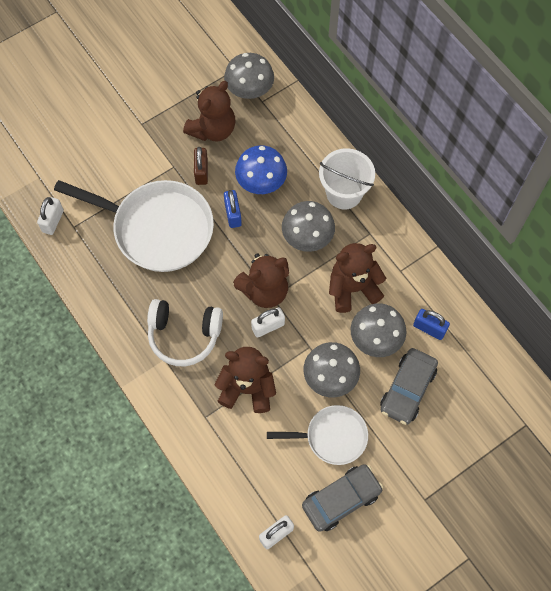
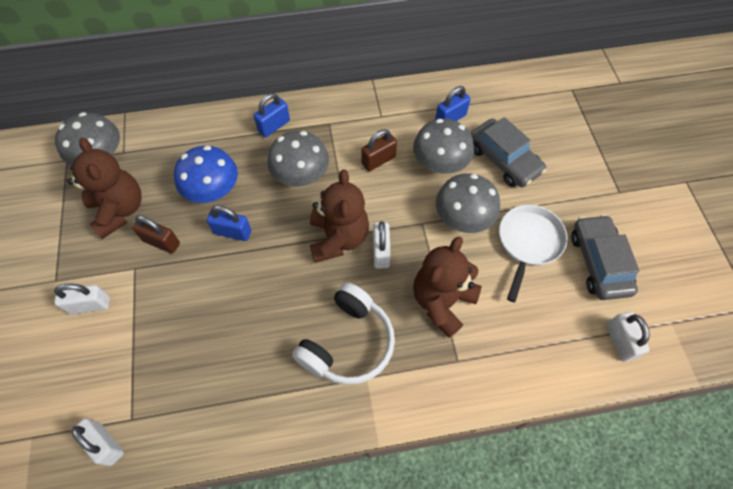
camera: 65 degrees left, 5 degrees down
white pan [54,180,214,272] -> none
white bucket [319,148,375,209] -> blue padlock [254,93,290,137]
brown teddy bear [329,243,386,313] -> brown padlock [361,129,397,171]
none -> white padlock [54,283,110,314]

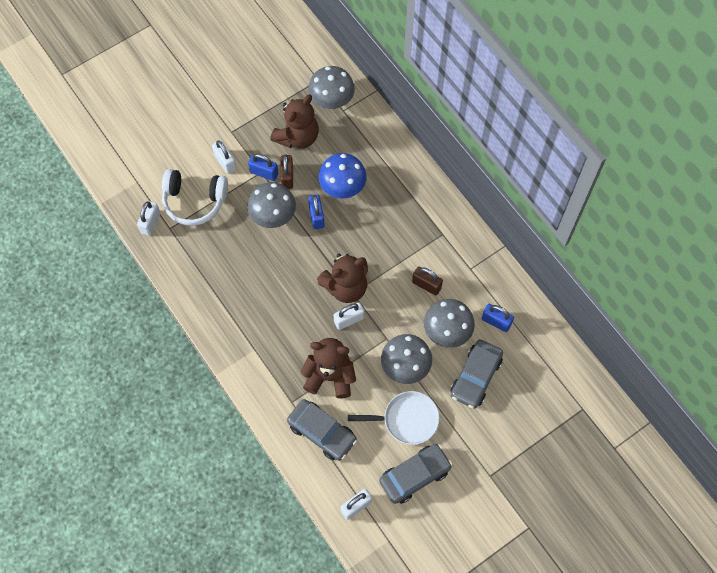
camera: 65 degrees right, 5 degrees up
blue padlock [254,93,290,137] -> blue padlock moved to [248,154,279,181]
grey mushroom [267,131,329,186] -> grey mushroom moved to [247,182,296,228]
white headphones [292,282,395,385] -> white headphones moved to [162,169,228,226]
none -> grey car [287,399,357,461]

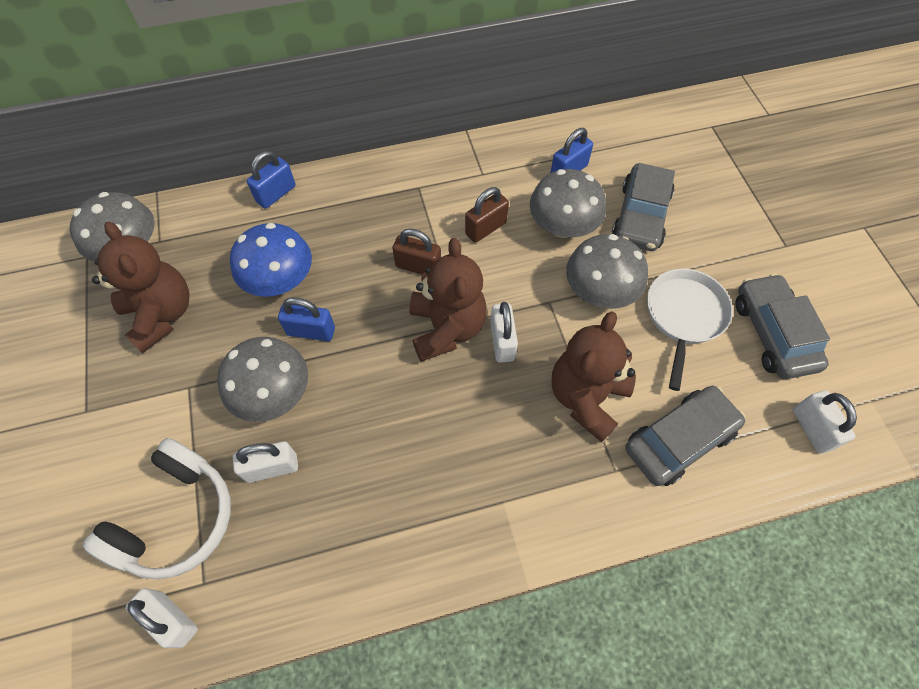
camera: 70 degrees left, 5 degrees down
white padlock [212,140,236,174] -> white padlock moved to [233,442,298,483]
blue padlock [248,154,279,181] -> blue padlock moved to [247,151,296,209]
brown padlock [281,154,293,189] -> brown padlock moved to [392,228,441,275]
grey car [451,340,503,409] -> grey car turned 60 degrees clockwise [612,163,675,251]

